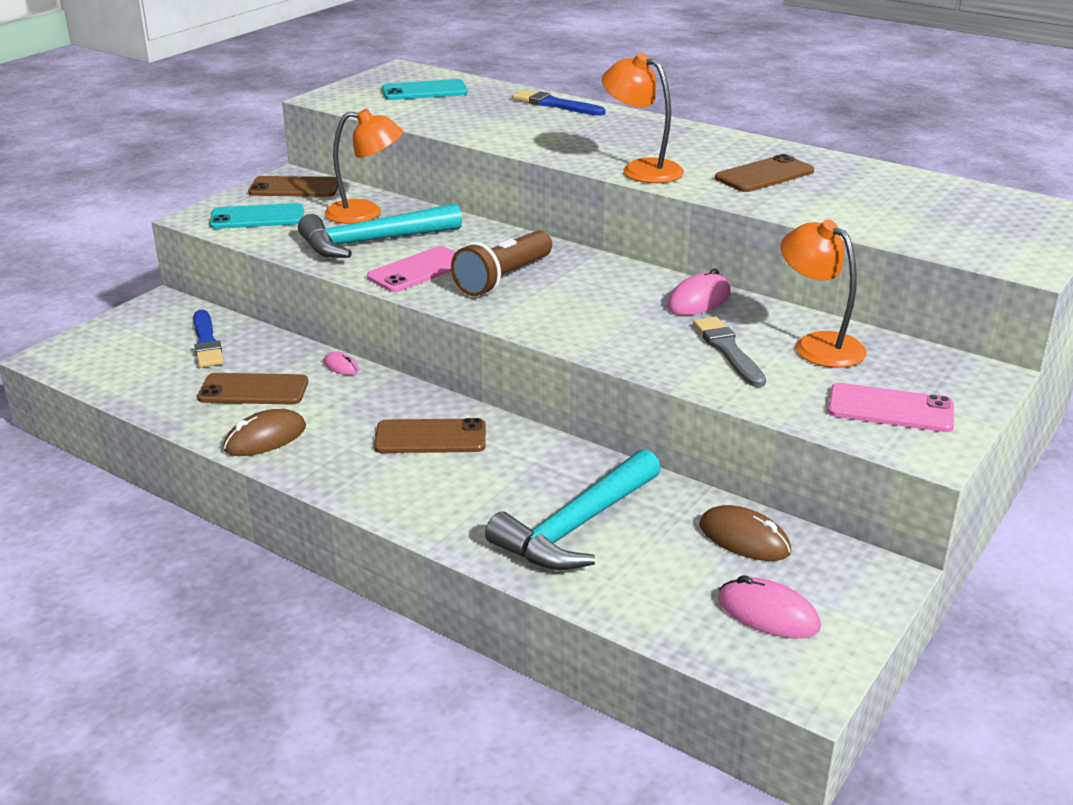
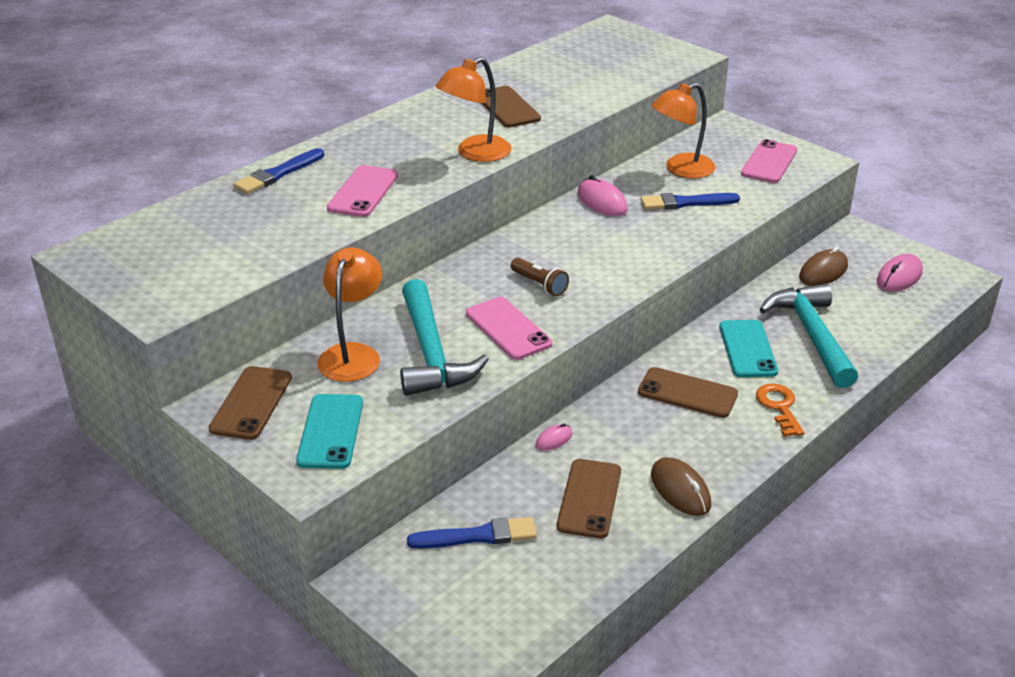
camera: 80 degrees left, 5 degrees up
brown phone [374,418,486,453] -> brown phone turned 75 degrees counterclockwise [638,367,738,418]
turquoise phone [382,79,468,100] -> turquoise phone moved to [719,320,778,377]
brown flashlight [451,230,552,296] -> brown flashlight [511,258,569,296], size x0.59
turquoise hammer [485,449,661,570] -> turquoise hammer turned 150 degrees counterclockwise [759,283,858,388]
grey brush [693,317,766,387] -> blue brush [641,193,740,210]
none -> pink phone [327,165,398,217]
none -> orange key [756,384,805,437]

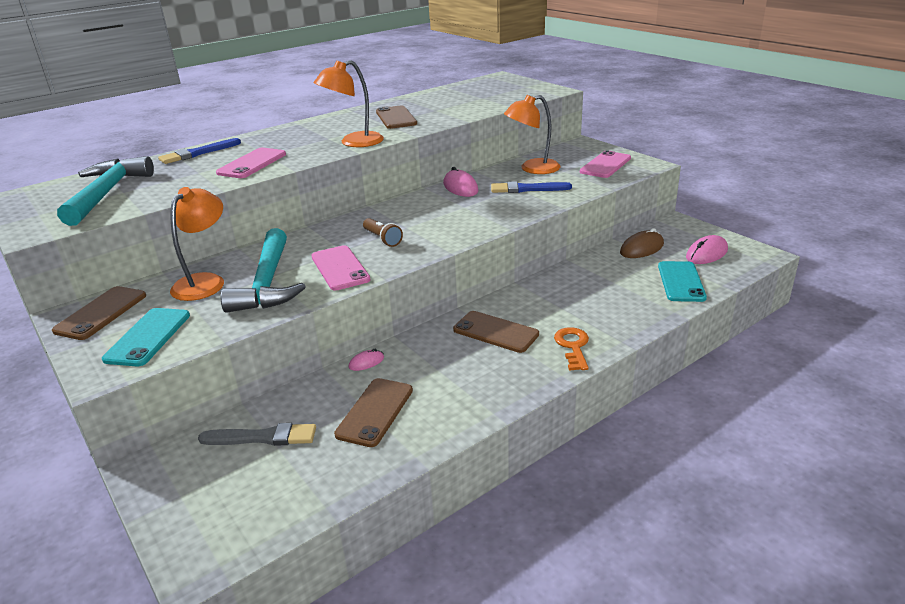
camera: 10 degrees right, 5 degrees down
blue brush [407,517,537,549] -> grey brush [198,423,316,446]
brown mouse [651,457,711,516] -> none
turquoise phone [719,320,778,377] -> turquoise phone moved to [658,261,707,302]
turquoise hammer [759,283,858,388] -> turquoise hammer moved to [57,156,154,226]

